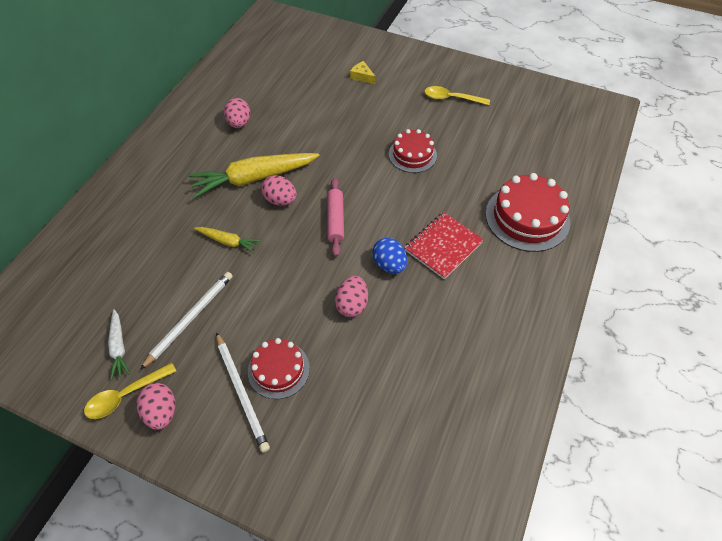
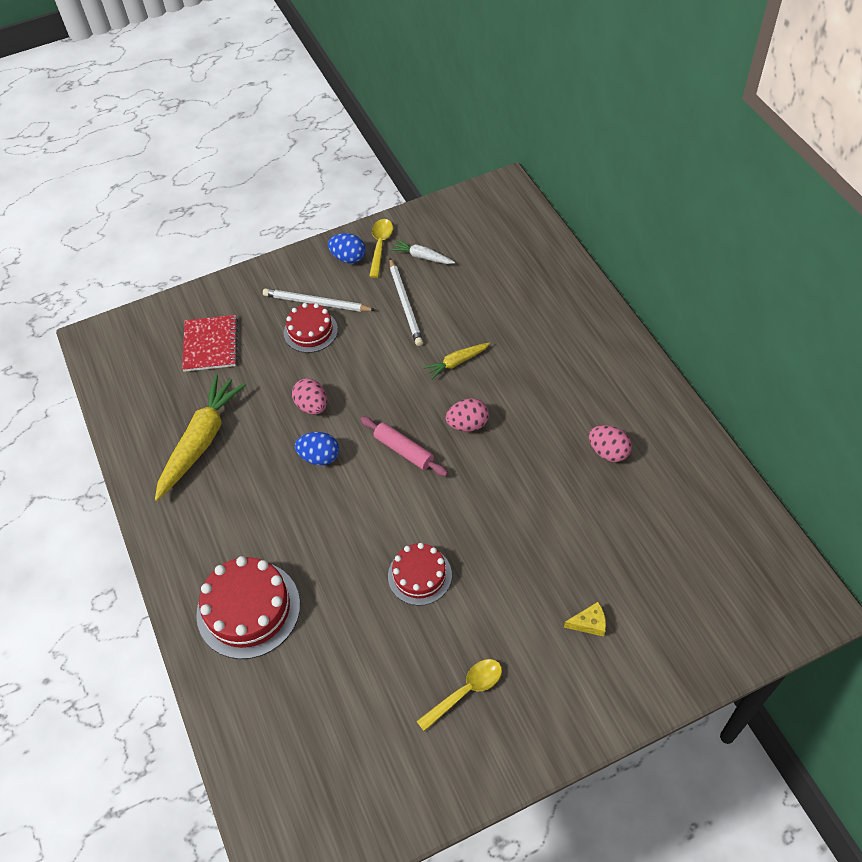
camera: 135 degrees right, 0 degrees up
pink egg [136,383,175,430] -> blue egg [328,233,366,263]
yellow carrot [188,153,320,198] -> yellow carrot moved to [155,374,247,501]
red notebook [404,212,484,279] -> red notebook moved to [182,315,238,372]

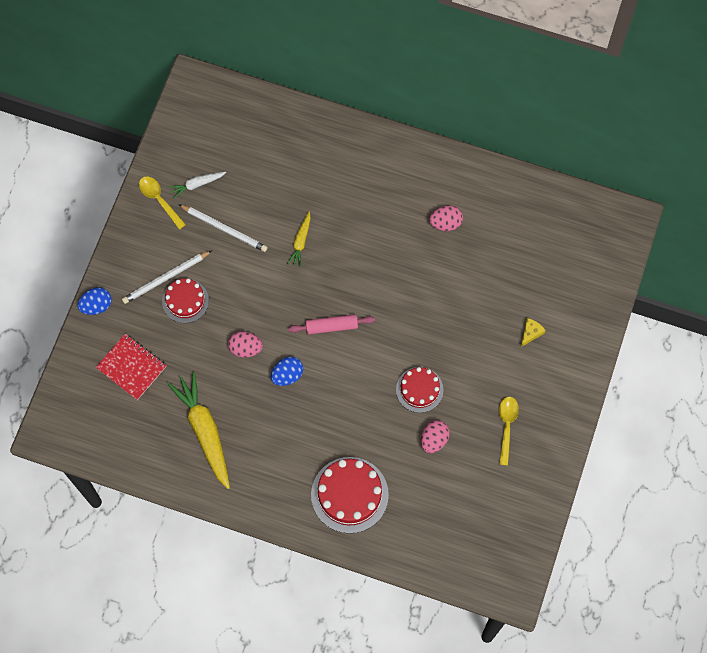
camera: 50 degrees left, 15 degrees up
blue egg [328,233,366,263] -> blue egg moved to [77,287,112,315]
pink egg [446,398,489,432] -> pink egg moved to [421,420,450,453]

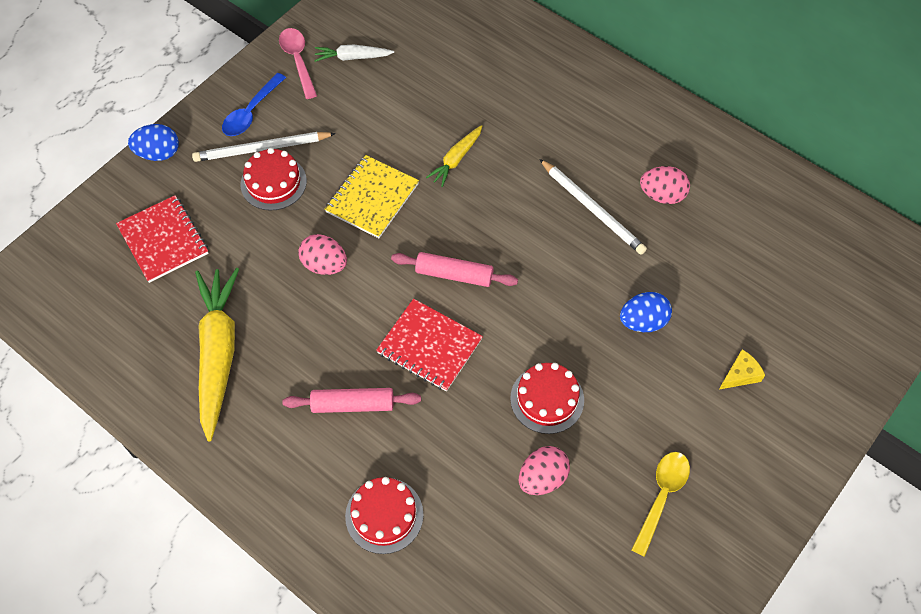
camera: 20 degrees right, 10 degrees down
yellow spoon [139,176,186,230] -> pink spoon [279,28,317,99]
white pencil [178,204,268,252] -> white pencil moved to [539,159,647,255]
blue egg [271,357,303,386] -> blue egg moved to [620,292,672,332]
red cake [311,457,389,533] -> red cake [345,477,423,554], size x0.63
none -> blue spoon [222,73,286,136]
none -> pink rolling pin [282,388,421,413]
none -> yellow notebook [325,155,419,238]
none -> red notebook [376,299,483,392]

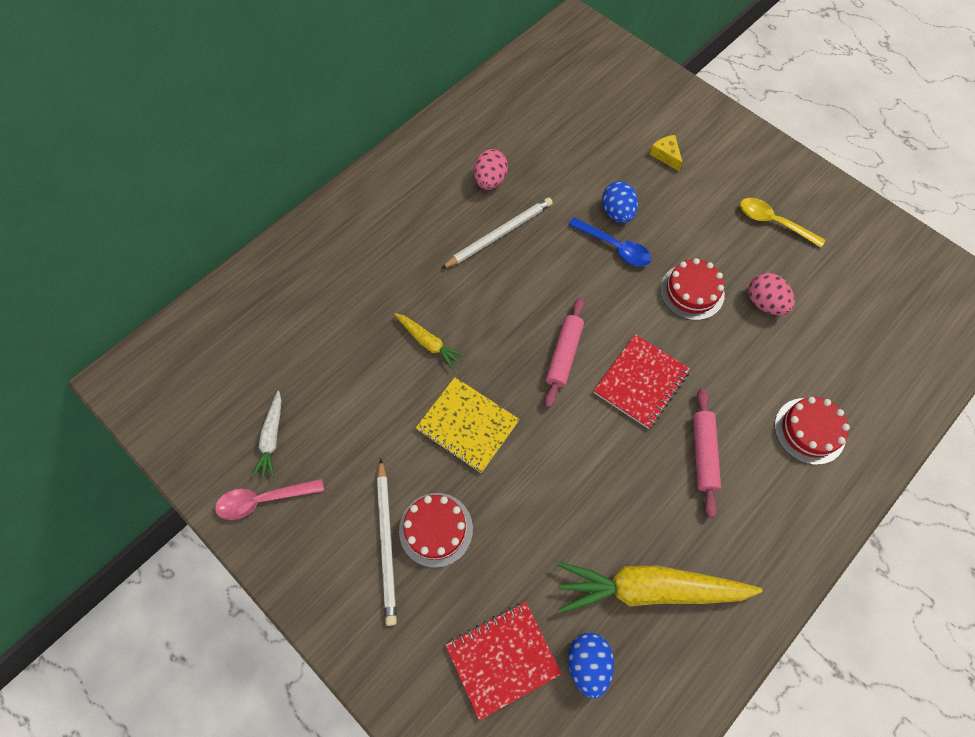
camera: 85 degrees left, 5 degrees up
blue egg [128,124,179,161] -> blue egg moved to [568,633,614,699]
blue spoon [222,73,286,136] -> blue spoon moved to [568,217,651,267]
pink egg [298,234,347,275] -> none

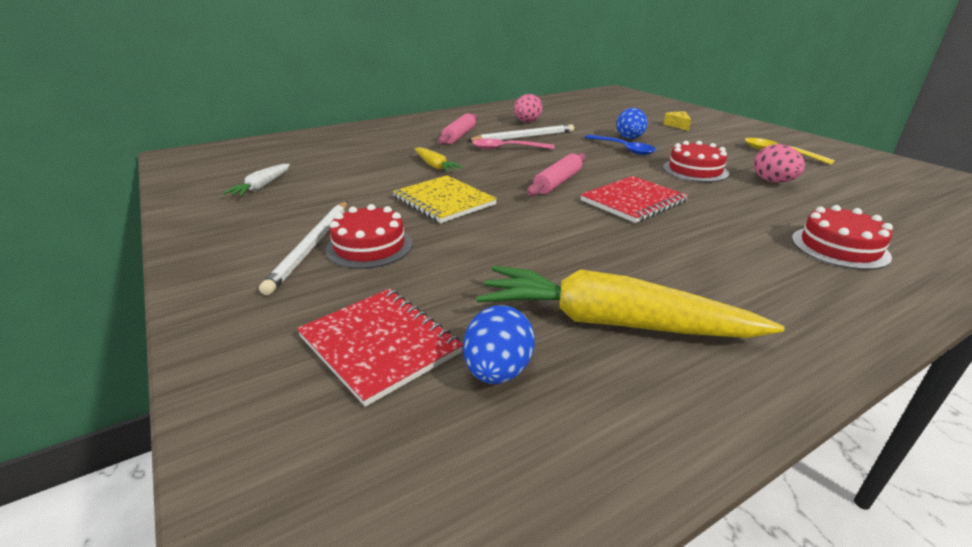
camera: 15 degrees right, 35 degrees down
pink spoon [215,478,324,520] -> pink spoon moved to [472,139,555,150]
red notebook [445,602,562,721] -> red notebook turned 60 degrees clockwise [297,289,463,407]
pink rolling pin [693,388,721,518] -> pink rolling pin moved to [438,113,477,145]

